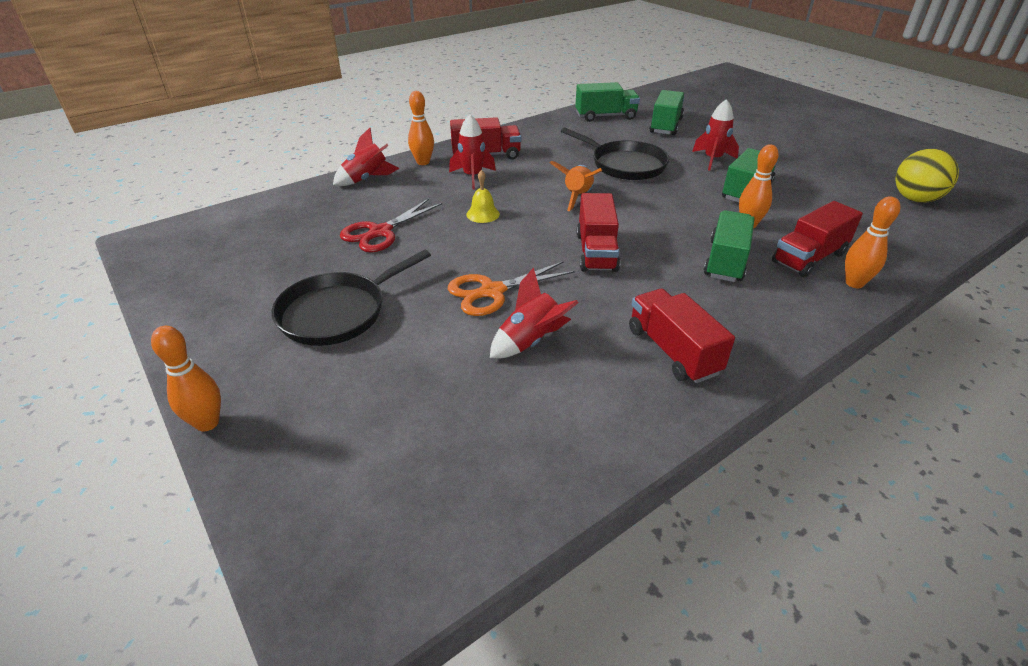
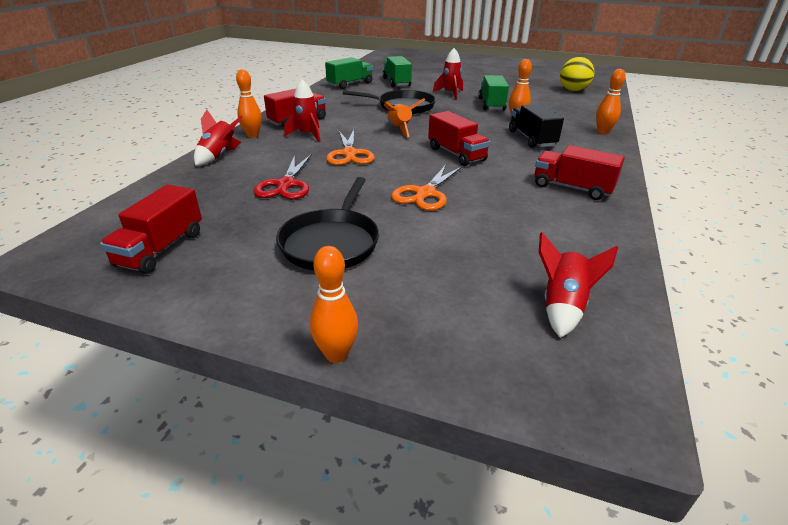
camera: 35 degrees left, 5 degrees down
yellow bell [466,170,500,223] -> orange scissors [326,130,375,165]
red rocket [490,267,579,358] -> red rocket moved to [539,232,618,338]
green truck [704,210,754,282] -> black truck [509,104,564,148]
red truck [772,201,863,278] -> red truck moved to [100,184,202,274]

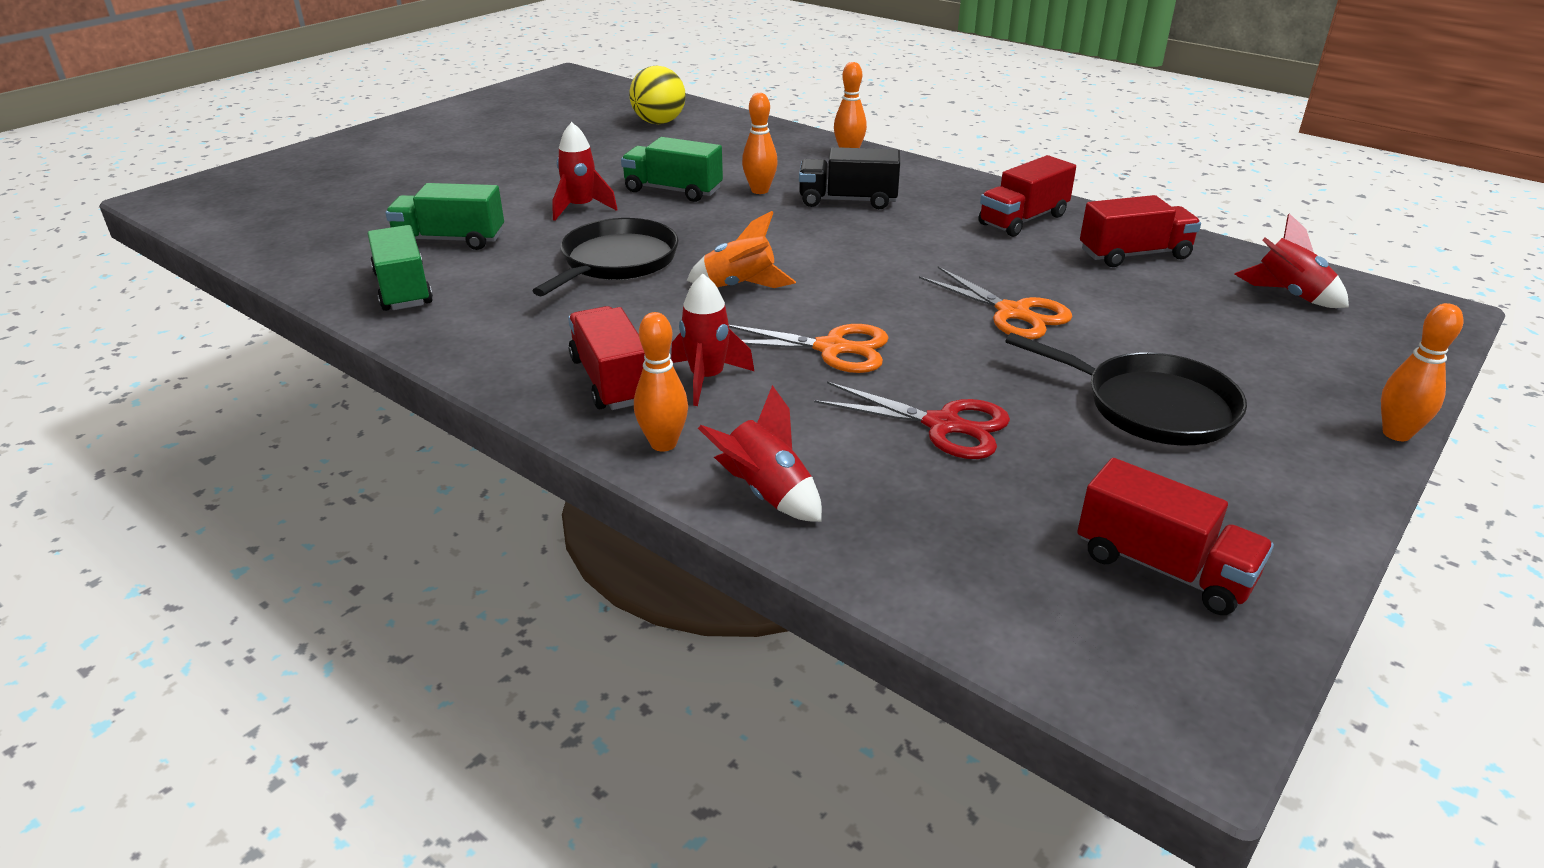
camera: 70 degrees left, 0 degrees up
red truck [428,111,490,166] -> red truck moved to [1080,195,1201,267]

